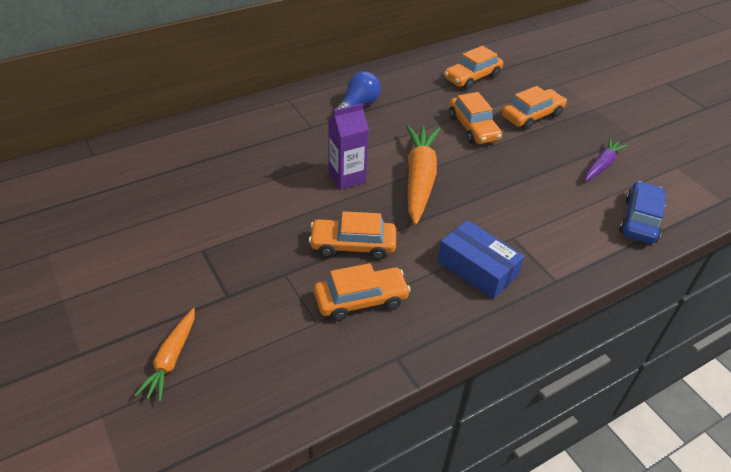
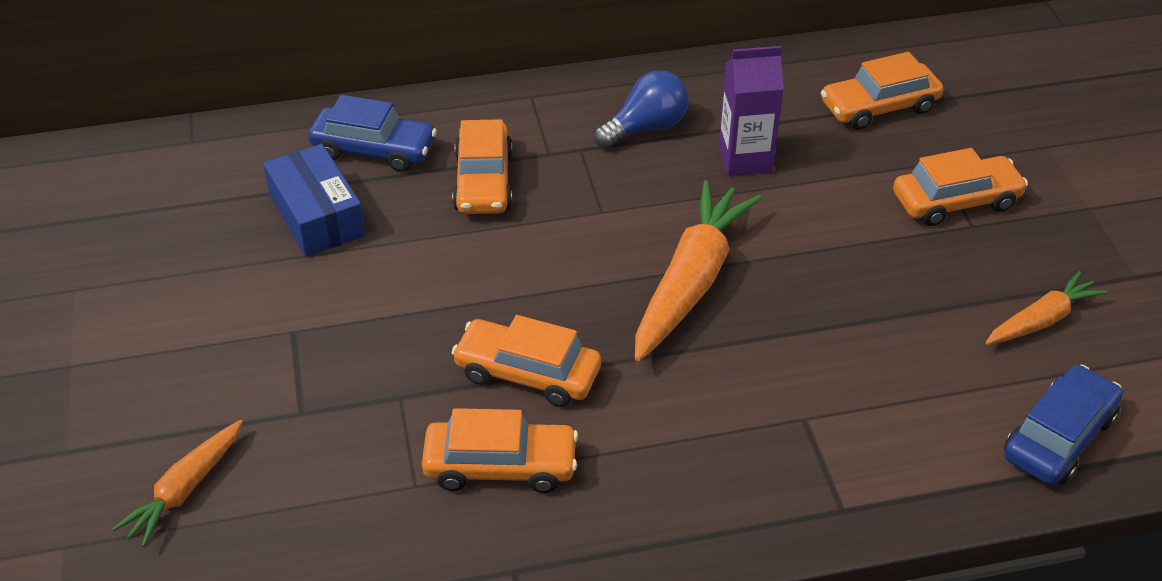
camera: 20 degrees right, 0 degrees up
purple carton [328,103,369,190] -> purple carton moved to [719,46,784,176]
blue box [438,220,524,299] -> blue box moved to [263,144,365,257]
orange car [449,92,502,144] -> orange car moved to [452,119,513,214]
purple carrot [585,138,628,181] -> orange carrot [985,271,1107,345]
none -> blue car [308,95,437,172]

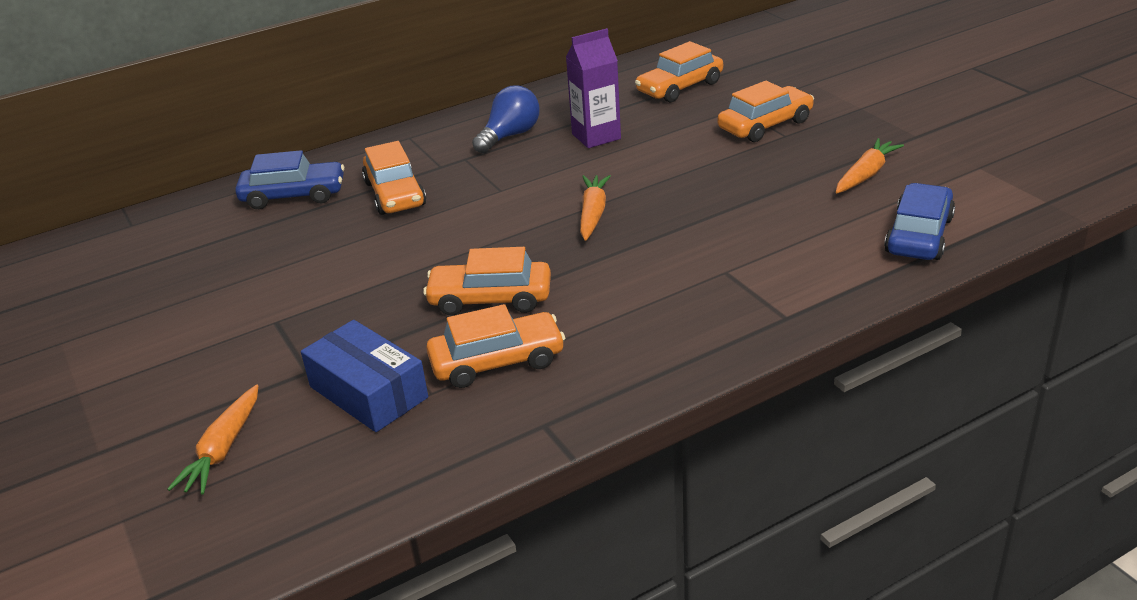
camera: 15 degrees left, 10 degrees down
blue box [263,144,365,257] -> blue box moved to [301,320,428,432]
orange carrot [635,180,761,361] -> orange carrot [580,175,611,241], size x0.56

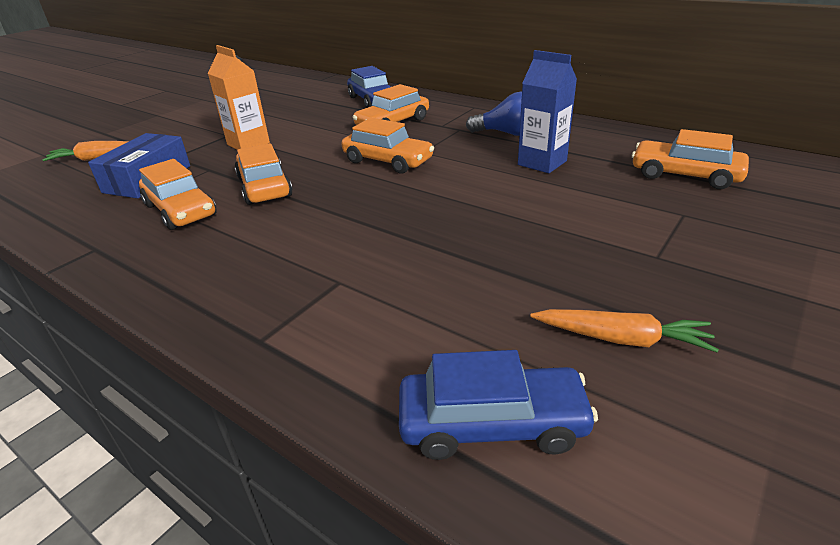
camera: 65 degrees right, 0 degrees up
purple carton [566,28,621,148] -> blue carton [518,50,577,173]
orange carrot [580,175,611,241] -> none
orange car [718,81,814,142] -> orange car moved to [342,118,434,174]
none -> orange carton [208,45,270,150]

